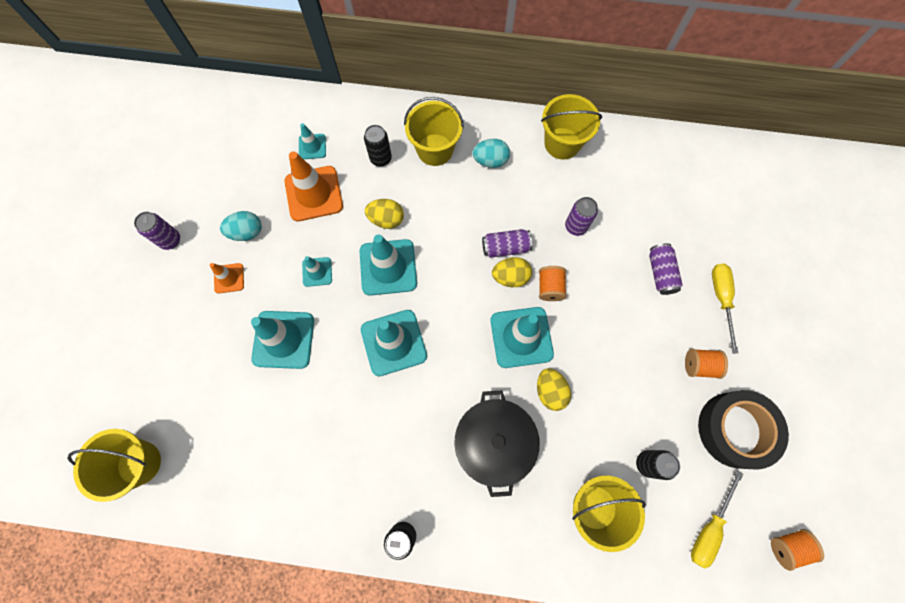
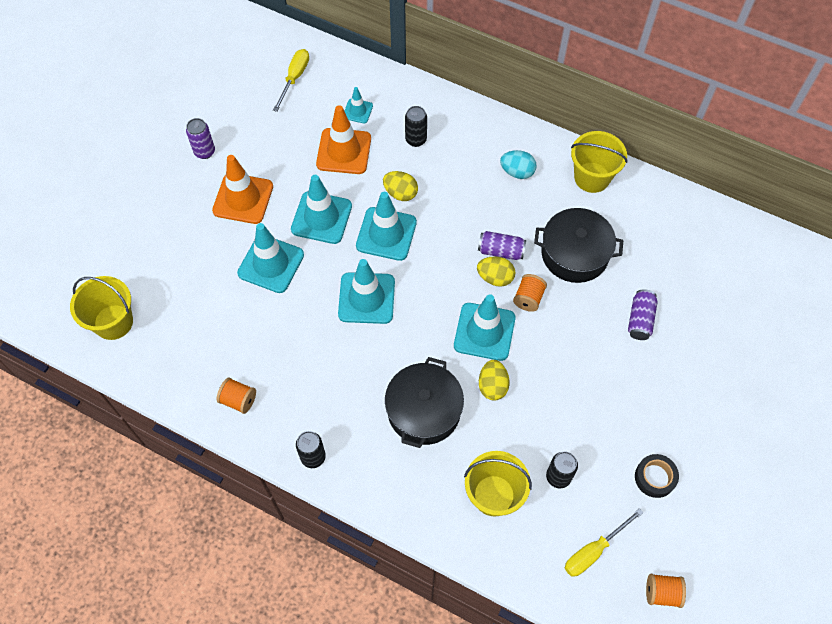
camera: 20 degrees right, 10 degrees down
orange traffic cone [210,263,244,293] -> orange traffic cone [212,155,273,224], size x1.90
turquoise egg [220,211,262,241] -> none
turquoise traffic cone [302,256,332,287] -> turquoise traffic cone [291,175,352,244], size x1.90
yellow bucket [404,97,464,166] -> none
purple can [565,197,598,236] -> black pot [534,208,623,283]
orange spool [685,349,728,379] -> orange spool moved to [217,377,256,414]
black tape [698,390,789,470] -> black tape [635,454,679,498], size x0.55
yellow screwdriver [712,264,738,354] -> yellow screwdriver moved to [273,49,309,112]

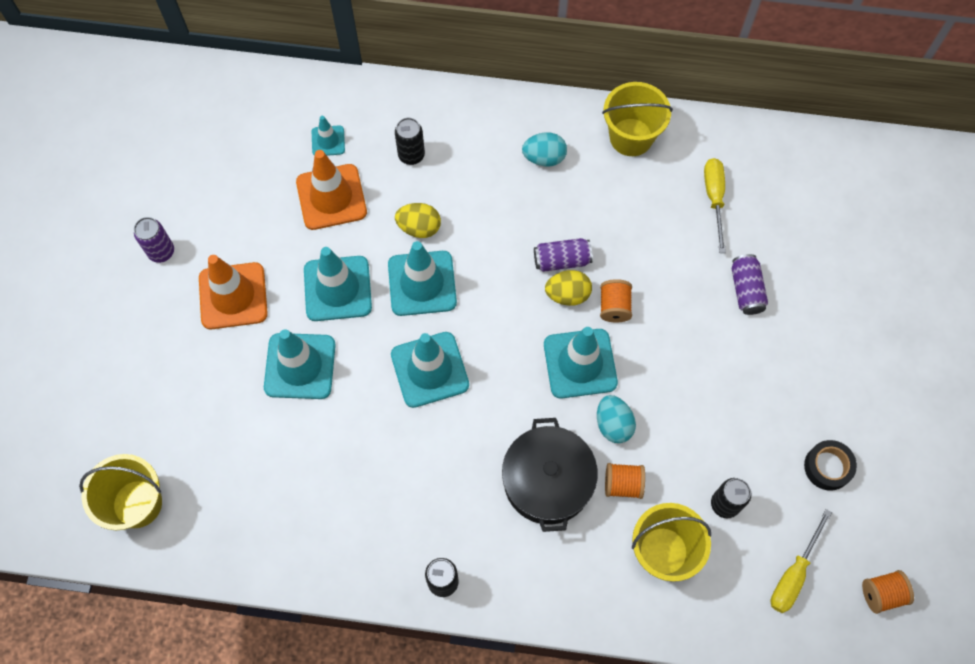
camera: 20 degrees left, 5 degrees up
orange spool [217,377,256,414] -> orange spool moved to [605,463,645,499]
yellow screwdriver [273,49,309,112] -> yellow screwdriver moved to [704,158,726,253]
yellow egg [479,360,510,401] -> turquoise egg [597,395,636,443]
black pot [534,208,623,283] -> none

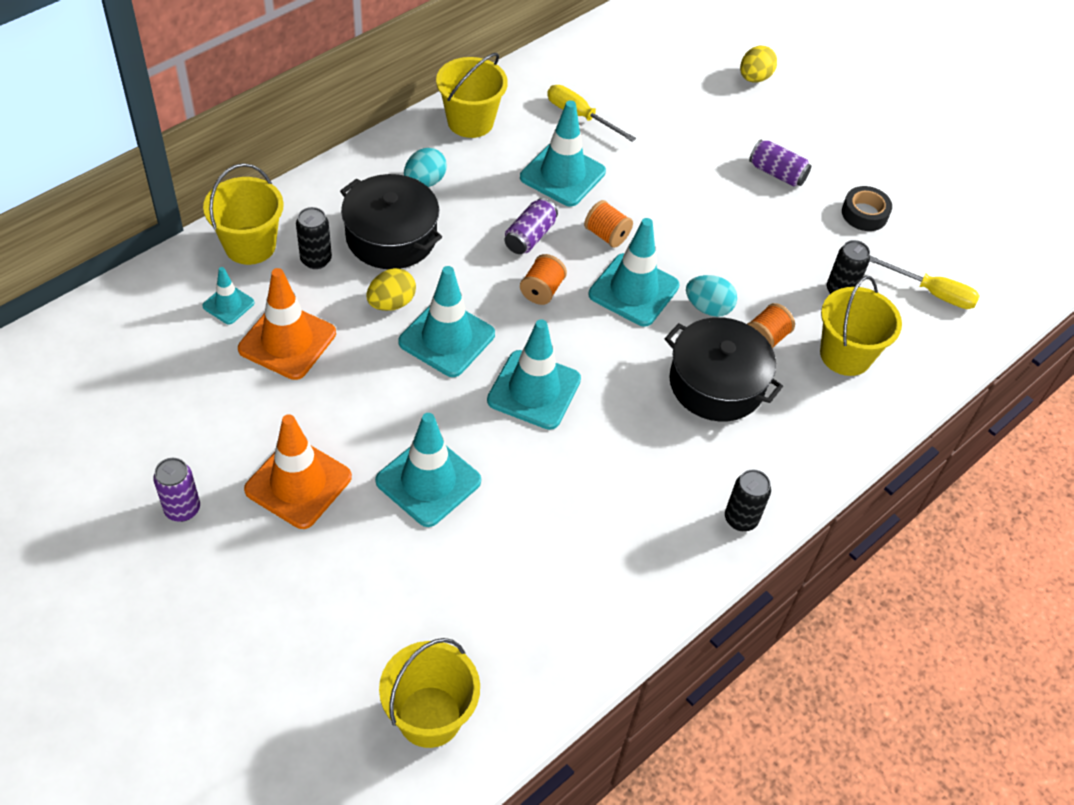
camera: 55 degrees left, 15 degrees down
turquoise traffic cone [304,247,372,321] -> turquoise traffic cone moved to [520,100,606,207]
yellow egg [545,270,592,306] -> yellow egg moved to [740,46,777,83]
purple can [732,254,768,315] -> purple can moved to [749,139,811,186]
yellow screwdriver [770,509,832,613] -> yellow screwdriver turned 45 degrees counterclockwise [870,256,979,309]
orange spool [862,570,914,614] -> orange spool moved to [520,254,567,305]
none -> yellow bucket [203,163,284,265]
none -> black pot [340,174,442,269]

